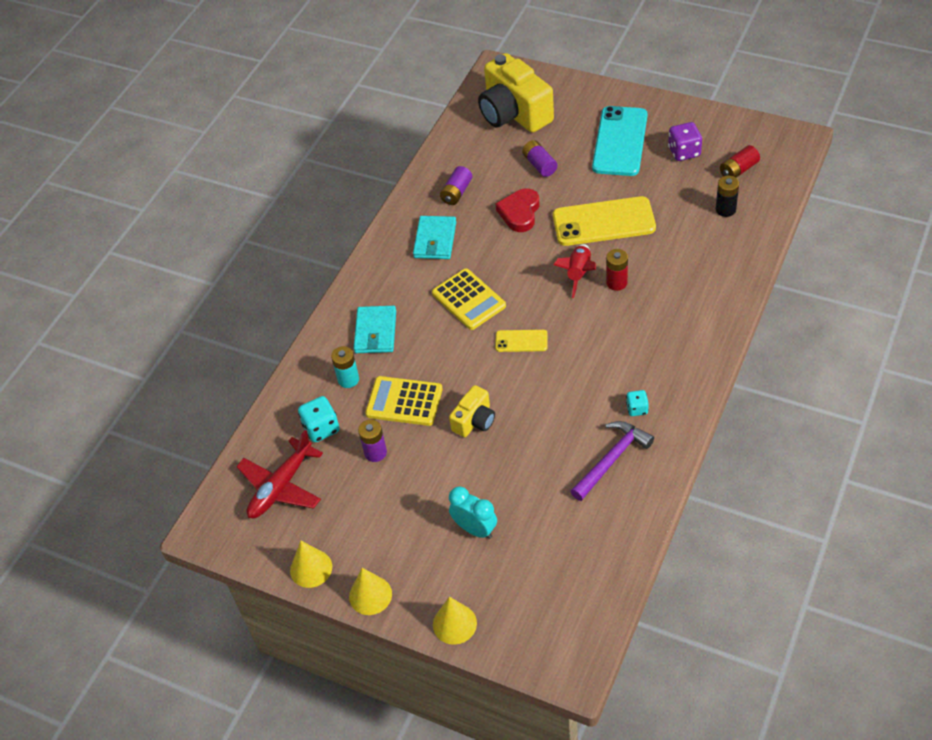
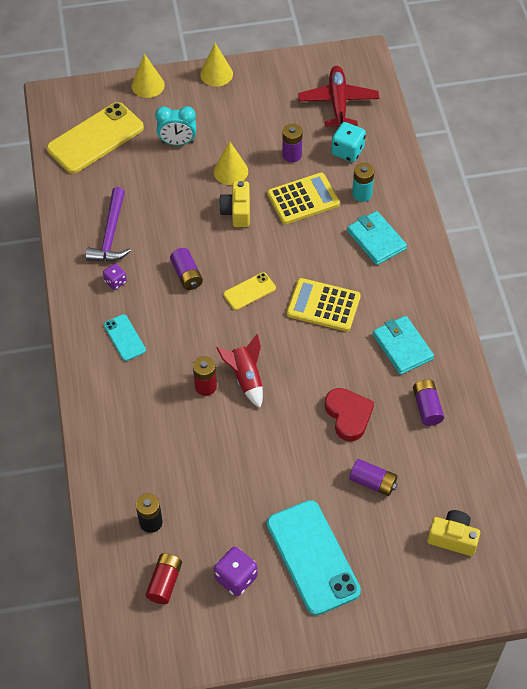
camera: 140 degrees right, 5 degrees up
yellow cone [290,541,332,588] -> yellow cone moved to [214,141,248,185]
yellow camera [478,53,554,133] -> yellow camera [427,510,480,556], size x0.51
yellow phone [553,196,656,246] -> yellow phone moved to [47,102,144,174]
turquoise dice [626,390,649,416] -> purple dice [103,263,127,290]
none -> turquoise phone [104,314,146,361]
none -> purple battery [170,248,203,290]

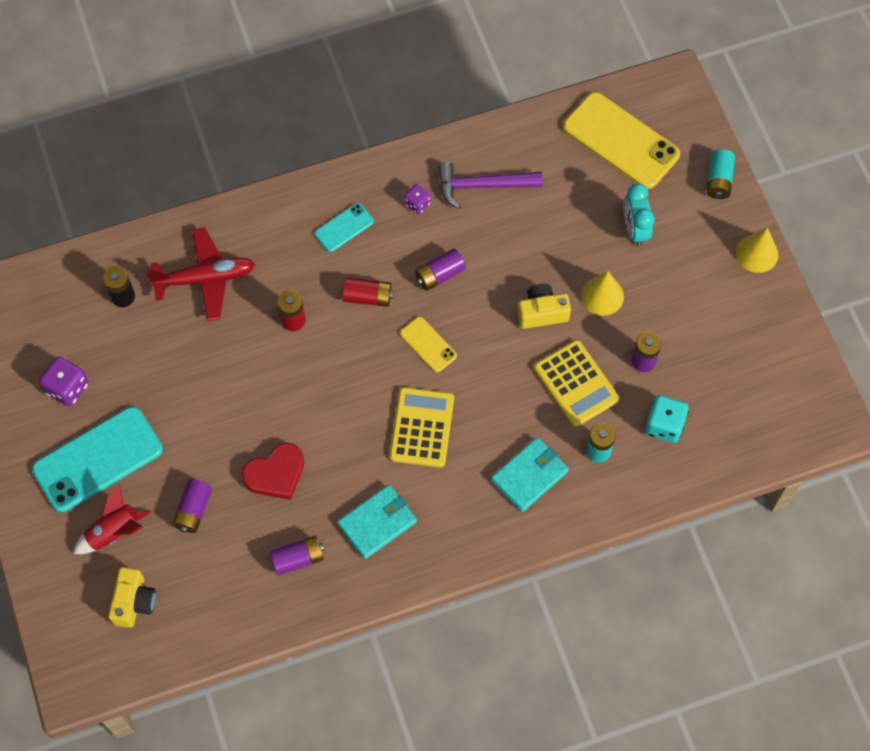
camera: 80 degrees right, 10 degrees up
yellow cone [132,54,165,98] -> turquoise battery [707,149,735,199]
red battery [146,553,182,604] -> red battery moved to [343,278,394,307]
red rocket [216,334,263,408] -> red rocket moved to [73,484,151,554]
red plane [298,66,379,127] -> red plane moved to [146,227,255,321]

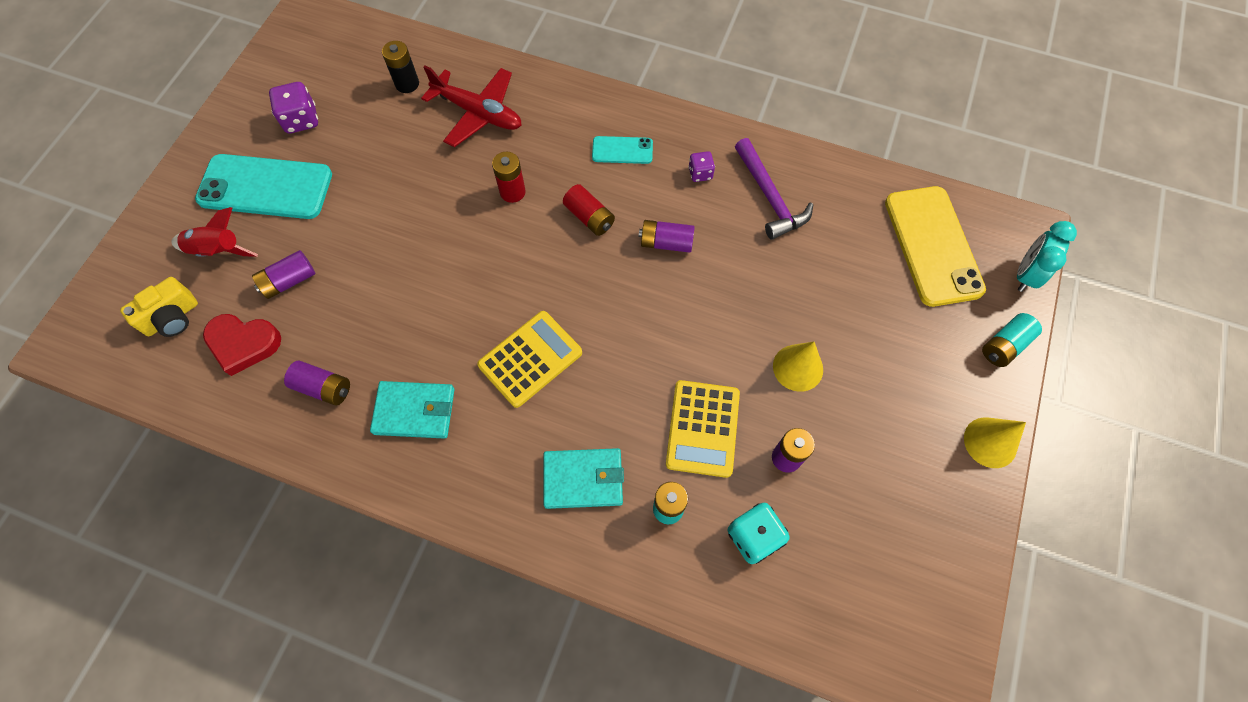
camera: 40 degrees right, 0 degrees up
red heart [242,443,304,500] -> red heart moved to [203,314,281,376]
yellow phone [400,317,457,372] -> none
purple hammer [438,162,543,209] -> purple hammer turned 150 degrees counterclockwise [735,138,813,240]
yellow camera [517,284,571,329] -> none
turquoise clock [624,183,655,247] -> turquoise clock moved to [1017,221,1077,292]

